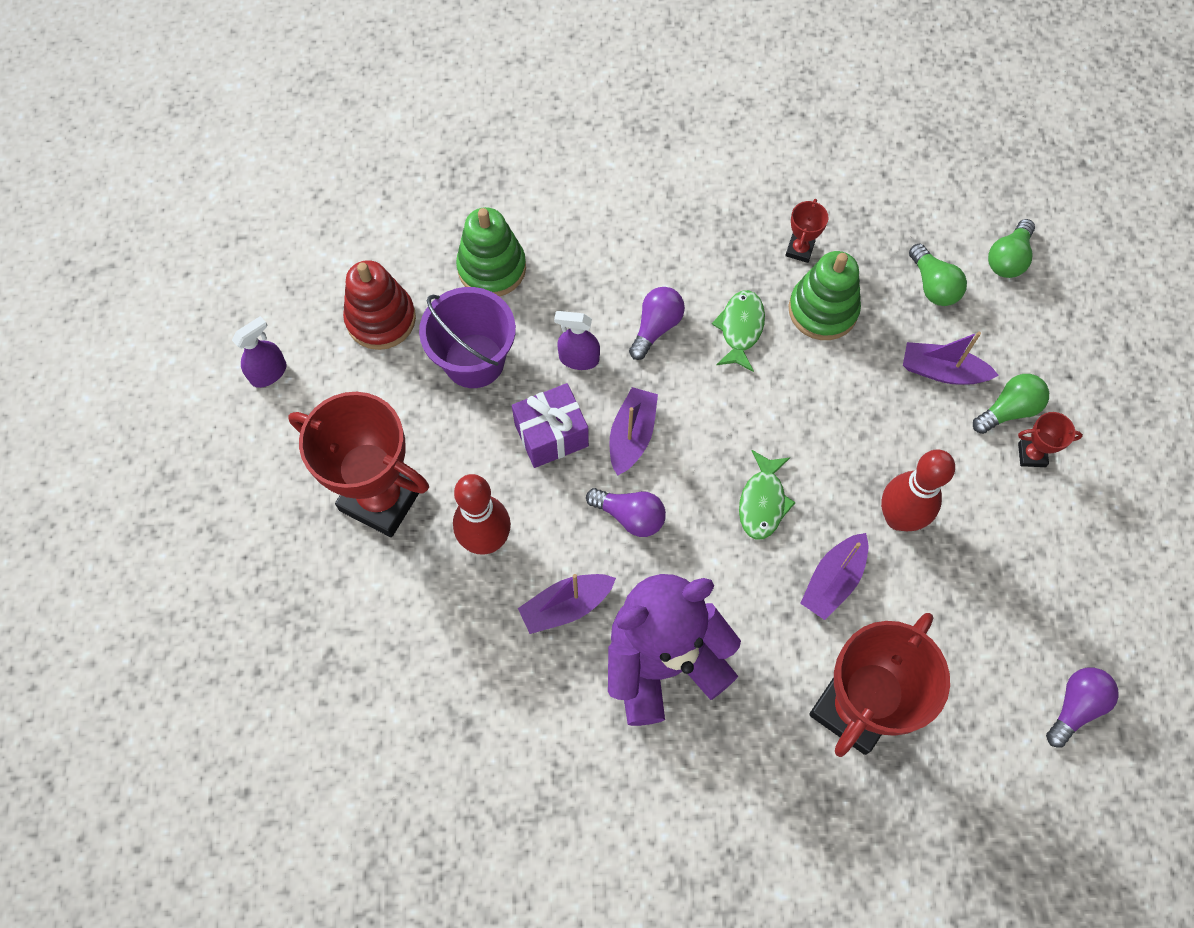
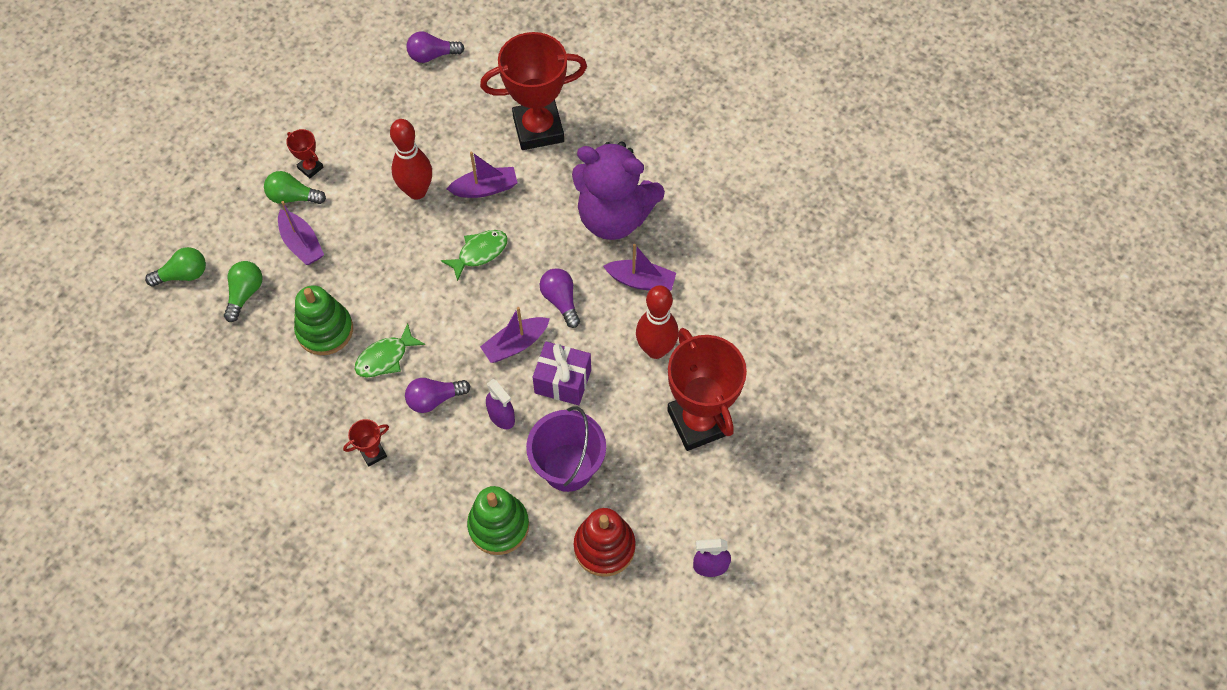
camera: 140 degrees left, 5 degrees down
red trophy [785,199,828,263] -> red trophy moved to [343,419,389,467]

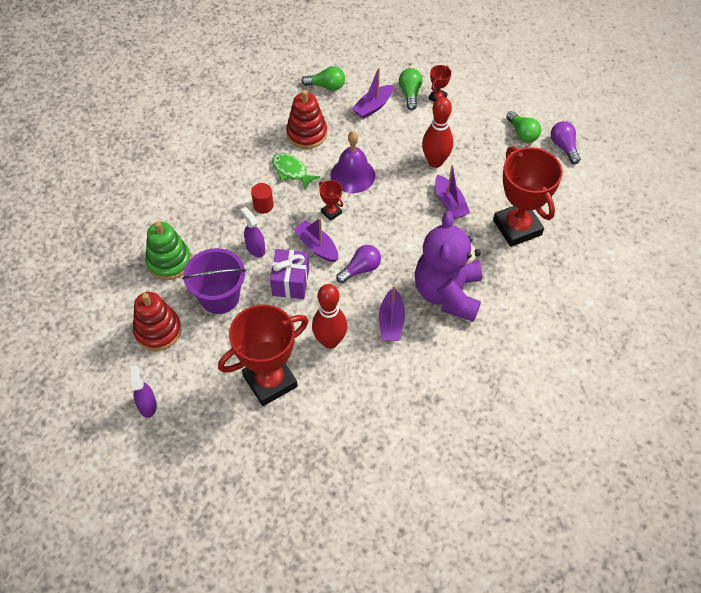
camera: 80 degrees right, 5 degrees down
green light bulb [145,247,206,287] -> green light bulb moved to [506,111,541,143]
green stacking toy [294,285,353,355] -> red stacking toy [286,90,327,149]
red trophy [343,419,389,467] -> red trophy moved to [319,180,343,221]
purple light bulb [405,378,470,413] -> red cylinder [251,183,273,214]
green fish [441,230,508,281] -> none
purple spray bottle [486,379,515,429] -> purple spray bottle turned 105 degrees clockwise [241,207,265,257]
none -> purple bell [330,131,375,193]

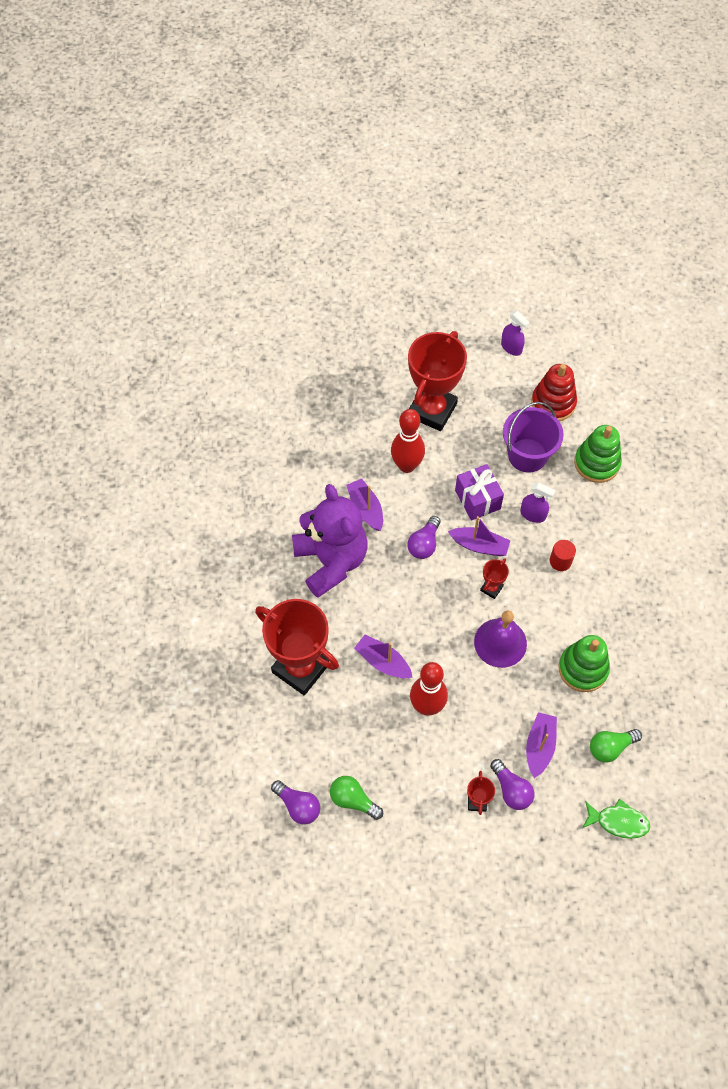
camera: 150 degrees right, 5 degrees up
green fish [272,153,320,190] -> green fish moved to [582,799,650,839]
red stacking toy [286,90,327,149] -> green stacking toy [558,635,610,692]
red trophy [319,180,343,221] -> red trophy turned 75 degrees counterclockwise [480,559,509,599]
green light bulb [399,68,423,110] -> purple light bulb [490,759,534,810]

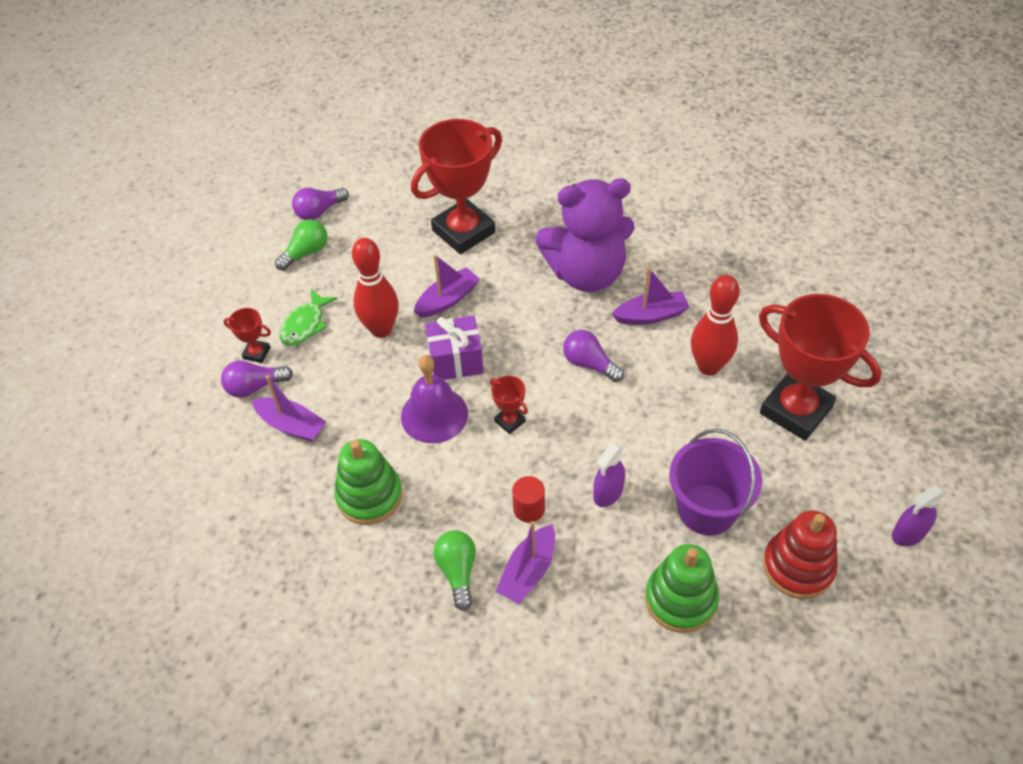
camera: 105 degrees right, 10 degrees down
purple boat [448,516,510,556] -> purple boat moved to [496,521,555,604]
purple gift [455,464,504,521] -> purple gift moved to [425,315,484,380]
green fish [582,799,650,839] -> green fish moved to [280,289,337,346]
green light bulb [590,729,642,762] -> green light bulb moved to [433,530,476,611]

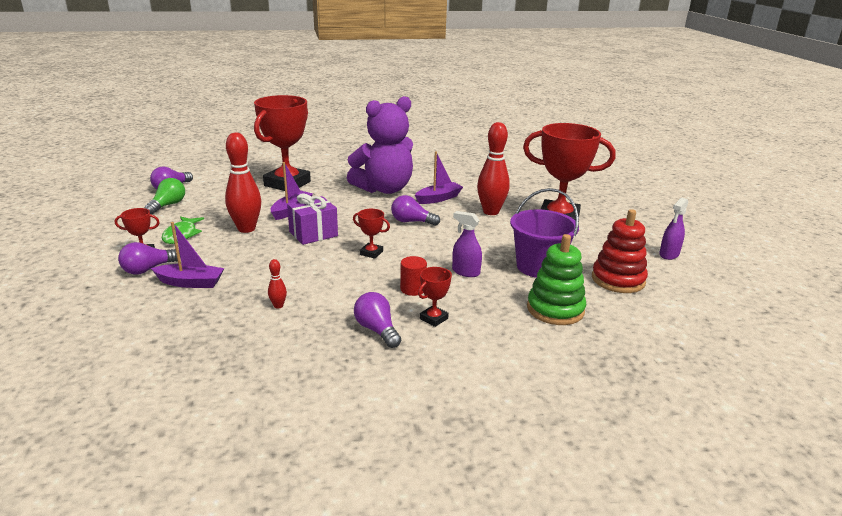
camera: 25 degrees left, 25 degrees down
green stacking toy [334,439,402,525] -> red bowling pin [268,259,287,309]
purple bell [401,355,468,443] -> none
green light bulb [433,530,476,611] -> purple light bulb [354,292,401,348]
purple boat [496,521,555,604] -> red trophy [418,267,452,327]
purple spray bottle [593,442,625,507] -> purple spray bottle turned 105 degrees clockwise [452,211,482,277]

